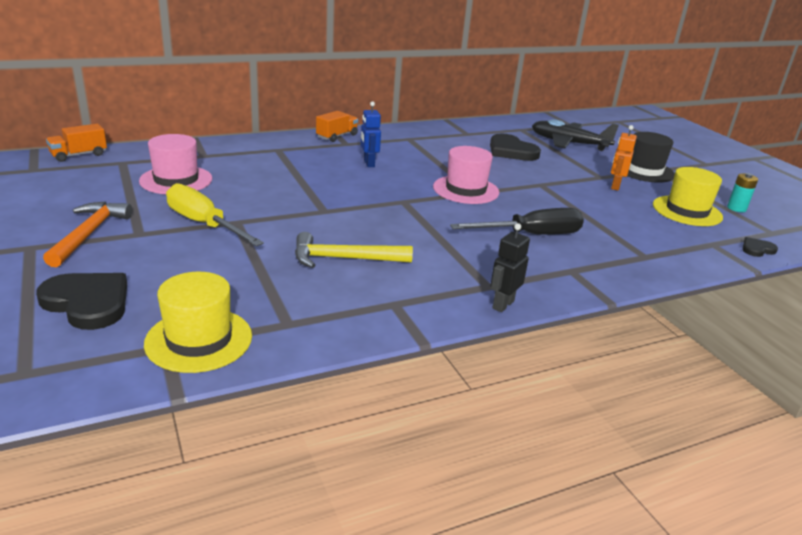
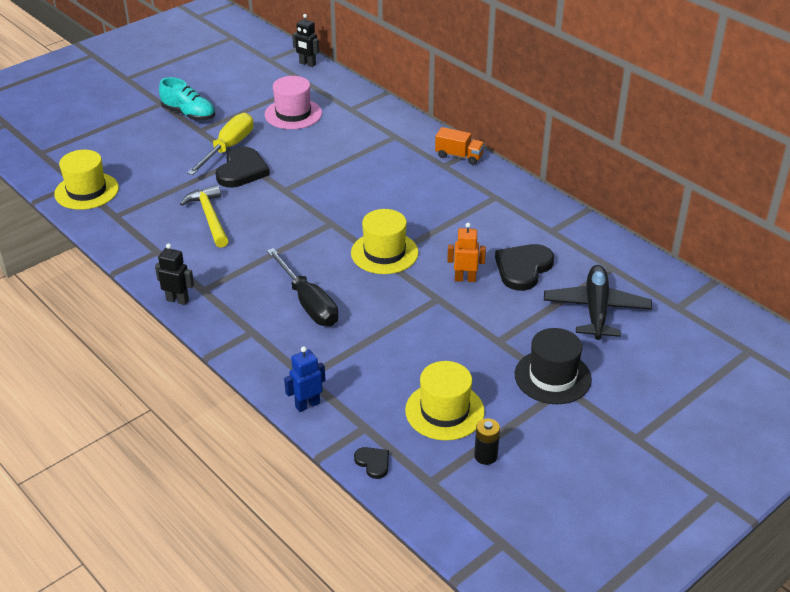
camera: 75 degrees right, 10 degrees up
black heart [36,273,127,330] -> black heart moved to [216,147,270,187]
orange hammer [43,202,132,267] -> turquoise shoe [159,77,215,121]
orange truck [46,124,107,162] -> black robot [292,14,319,67]
blue robot [361,102,381,167] -> blue robot moved to [284,346,326,412]
pink hat [433,146,499,204] -> yellow hat [351,209,418,274]
orange robot [611,125,637,191] -> orange robot moved to [447,223,486,282]
turquoise battery [727,173,758,212] -> black battery [474,418,500,465]

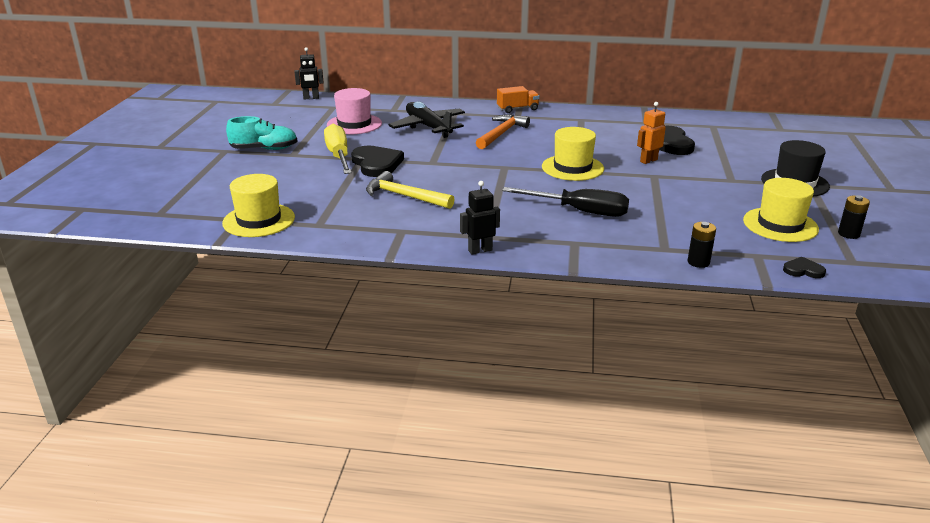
camera: 40 degrees left, 10 degrees down
blue robot [284,346,326,412] -> black battery [688,222,716,268]
black plane [544,265,652,340] -> black plane moved to [389,101,465,138]
none -> orange hammer [476,114,530,149]

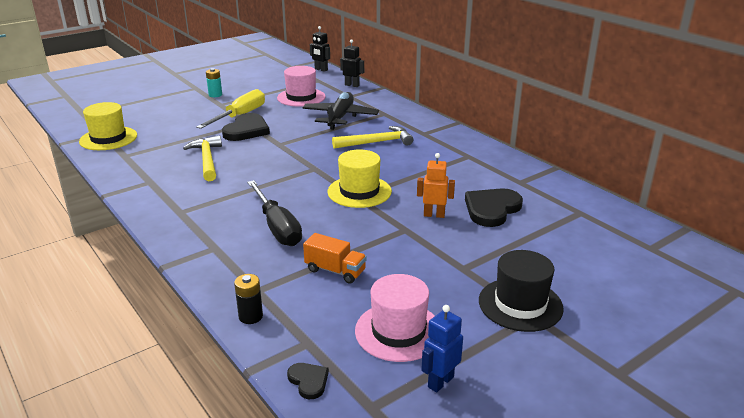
camera: 45 degrees right, 0 degrees up
turquoise shoe [226,116,298,150] -> turquoise battery [206,68,222,97]
black robot [460,181,500,254] -> black robot moved to [340,39,364,87]
orange hammer [476,114,530,149] -> yellow hammer [332,126,413,149]
orange truck [497,86,540,113] -> orange truck moved to [303,233,367,284]
yellow hat [743,178,819,242] -> pink hat [355,274,435,362]
black battery [838,195,870,239] -> blue robot [421,305,463,393]

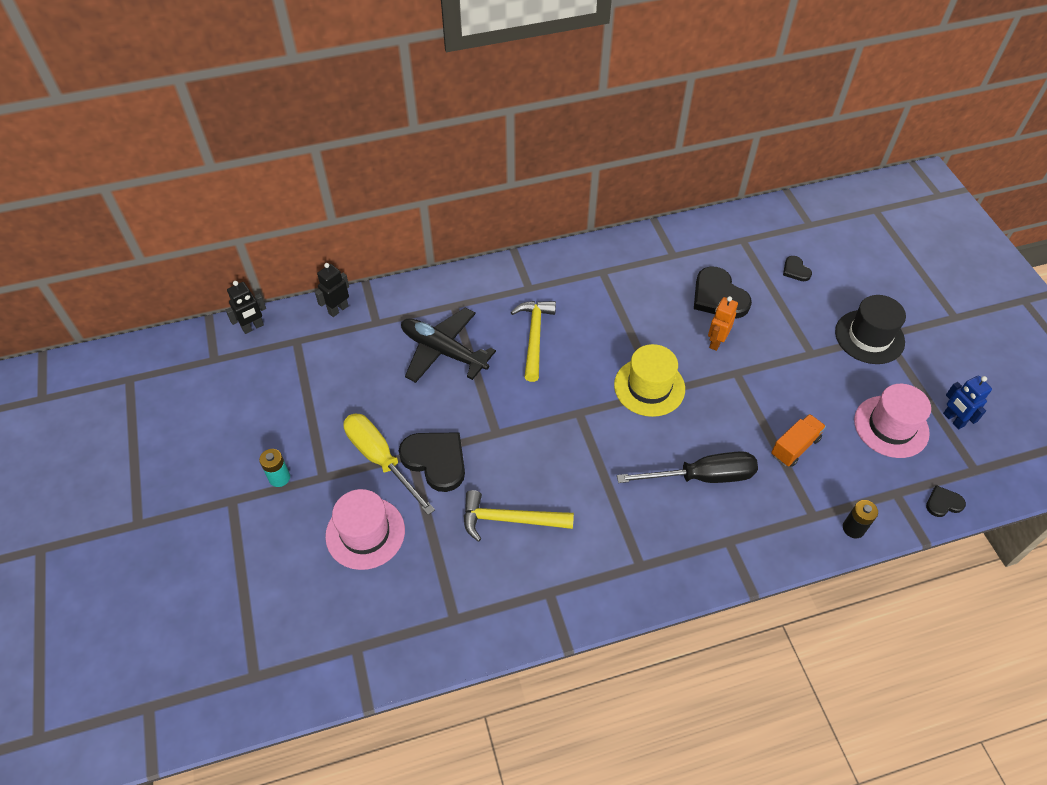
camera: 70 degrees left, 25 degrees up
yellow hat [79,102,137,150] -> none
pink hat [277,66,325,107] -> pink hat moved to [325,489,405,570]
none -> black heart [783,256,812,281]

